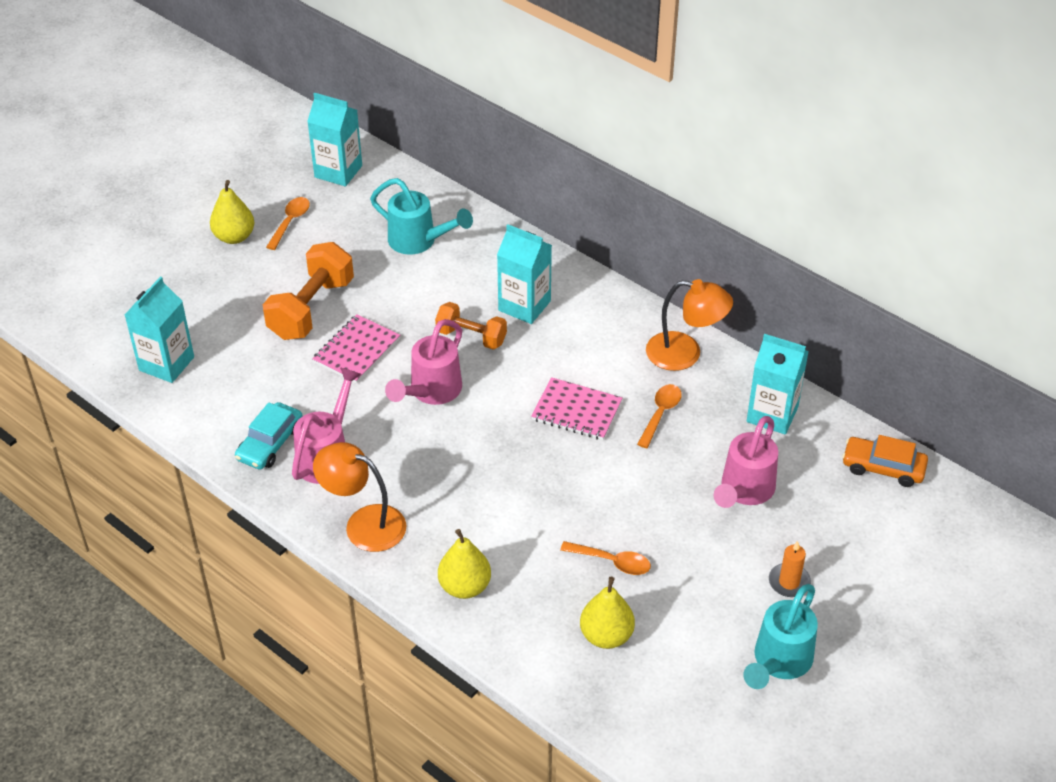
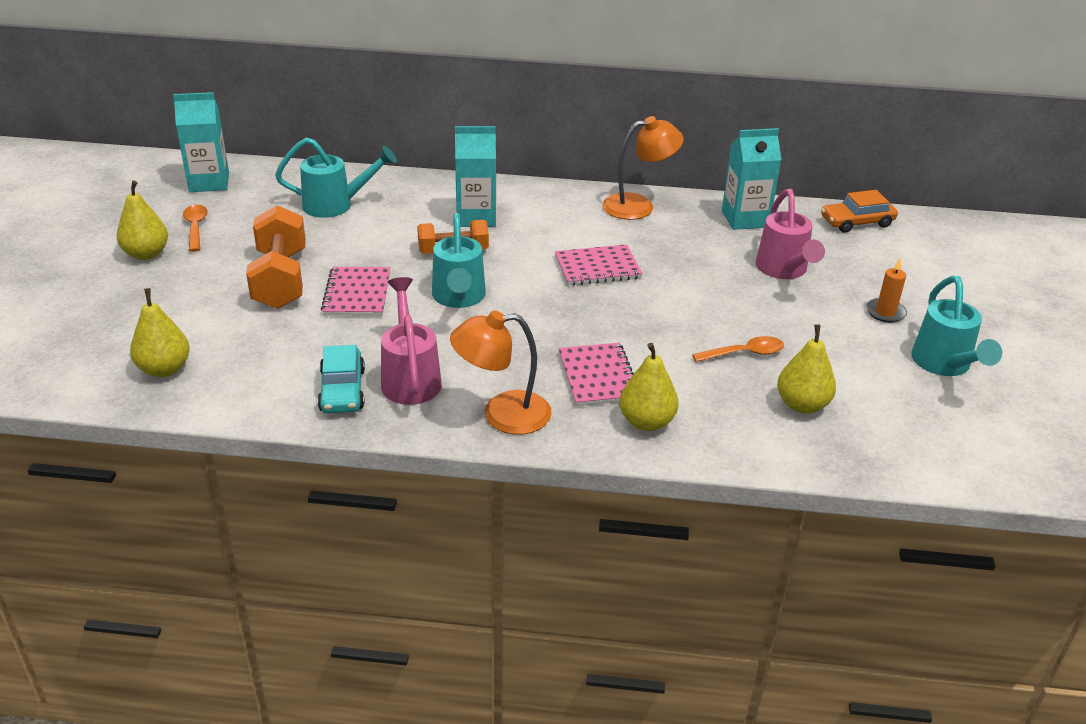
camera: 35 degrees left, 10 degrees down
turquoise carton [125,276,194,383] -> yellow pear [130,288,190,377]
pink watering can [385,319,462,405] -> turquoise watering can [432,213,486,308]
orange spoon [637,384,682,448] -> none
none -> pink notebook [558,343,634,406]

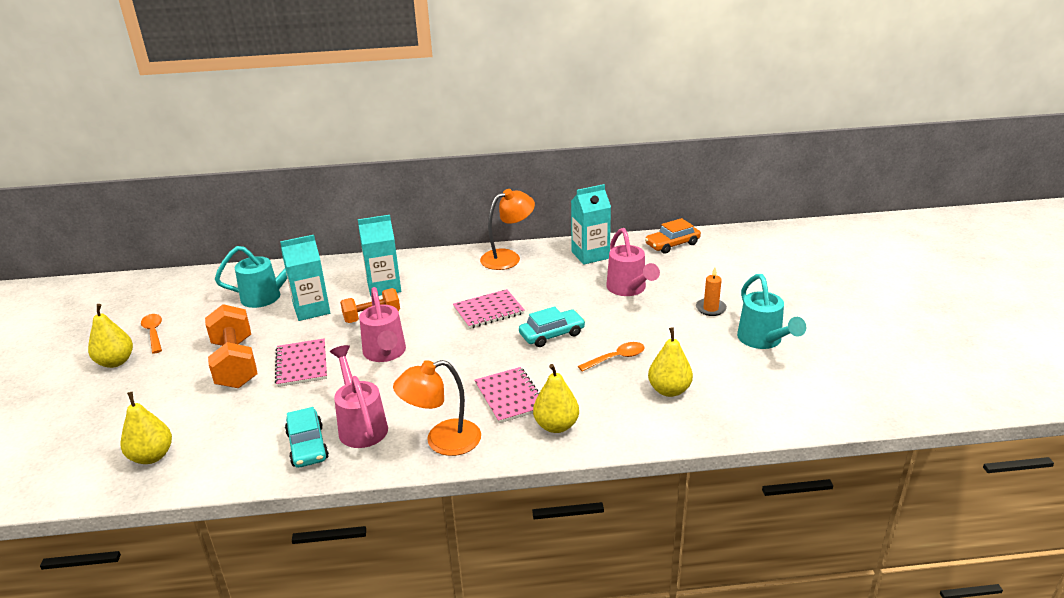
camera: 10 degrees left, 5 degrees down
turquoise carton [173,92,229,192] -> turquoise carton moved to [280,235,330,321]
turquoise watering can [432,213,486,308] -> pink watering can [359,287,406,362]
none -> turquoise car [519,306,585,347]

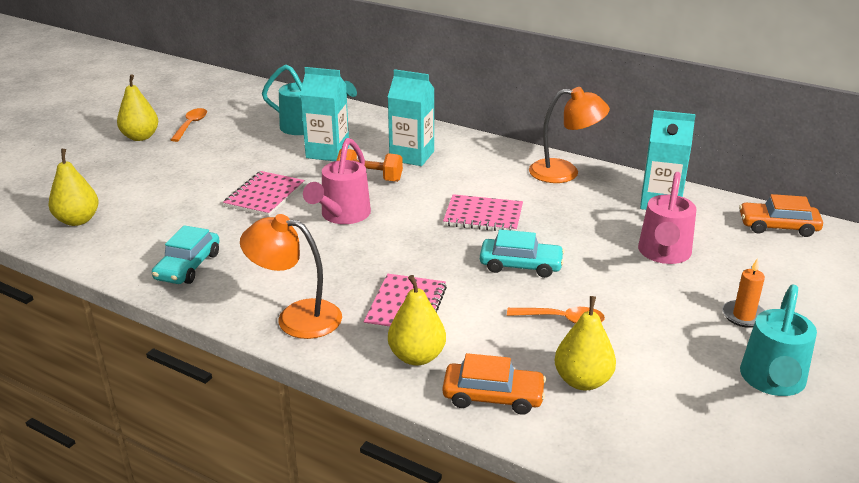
camera: 35 degrees right, 0 degrees up
orange dumbbell [205,304,257,388] -> none
pink watering can [330,345,388,448] -> none
none -> orange car [443,353,546,415]

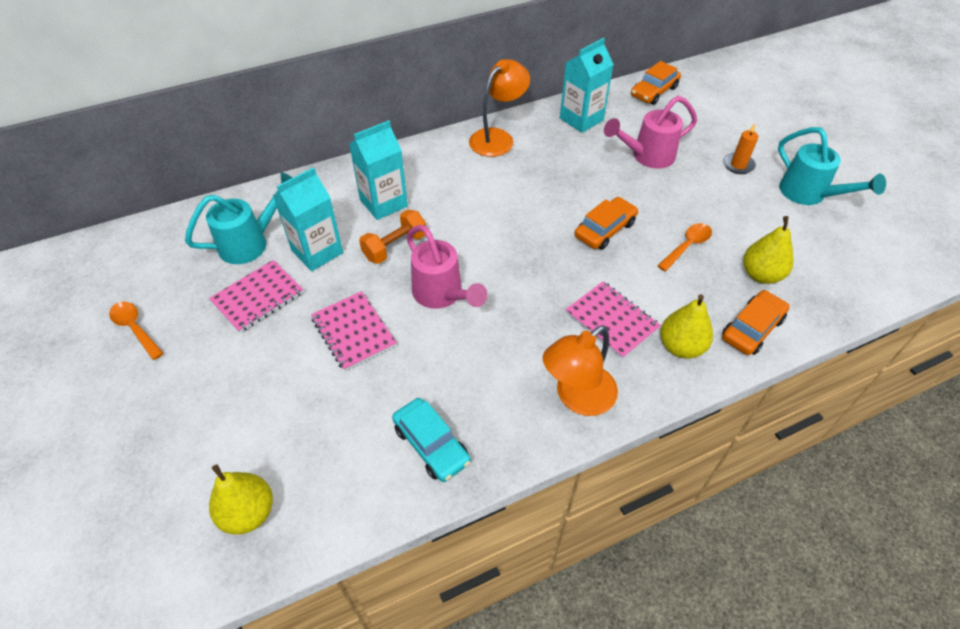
camera: 55 degrees left, 20 degrees up
yellow pear [117,74,158,141] -> none
pink notebook [443,194,523,231] -> pink notebook moved to [209,260,304,333]
turquoise car [480,230,565,278] -> orange car [574,197,638,250]
pink watering can [638,172,696,264] -> pink watering can turned 105 degrees clockwise [604,96,697,169]

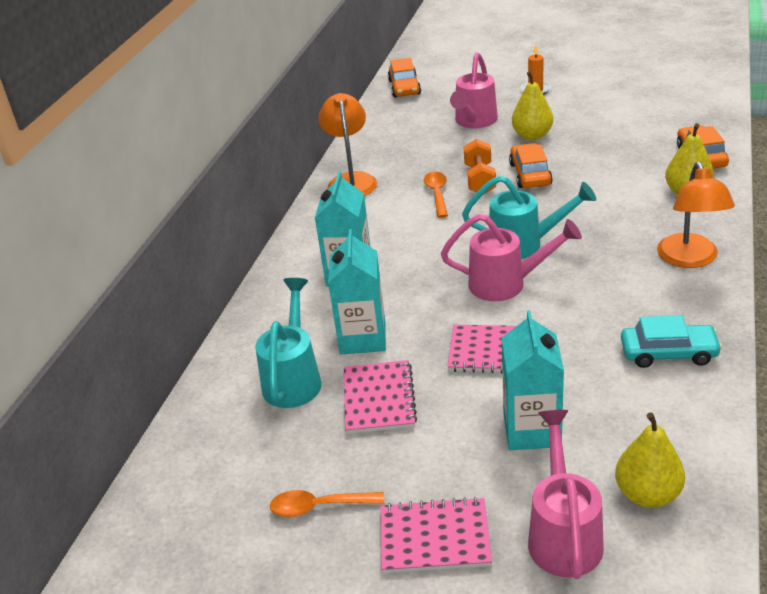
camera: 45 degrees left, 15 degrees down
orange dumbbell [359,210,426,264] -> orange dumbbell moved to [464,139,496,194]
turquoise carton [560,38,614,133] -> turquoise carton moved to [502,310,564,450]
pink notebook [565,281,661,359] -> pink notebook moved to [380,497,492,573]
orange spoon [657,223,712,271] -> orange spoon moved to [424,172,448,218]
yellow pear [743,216,794,284] -> yellow pear moved to [512,71,553,140]
turquoise watering can [778,127,886,205] -> turquoise watering can moved to [462,176,596,259]
none -> pink watering can [528,410,604,579]

